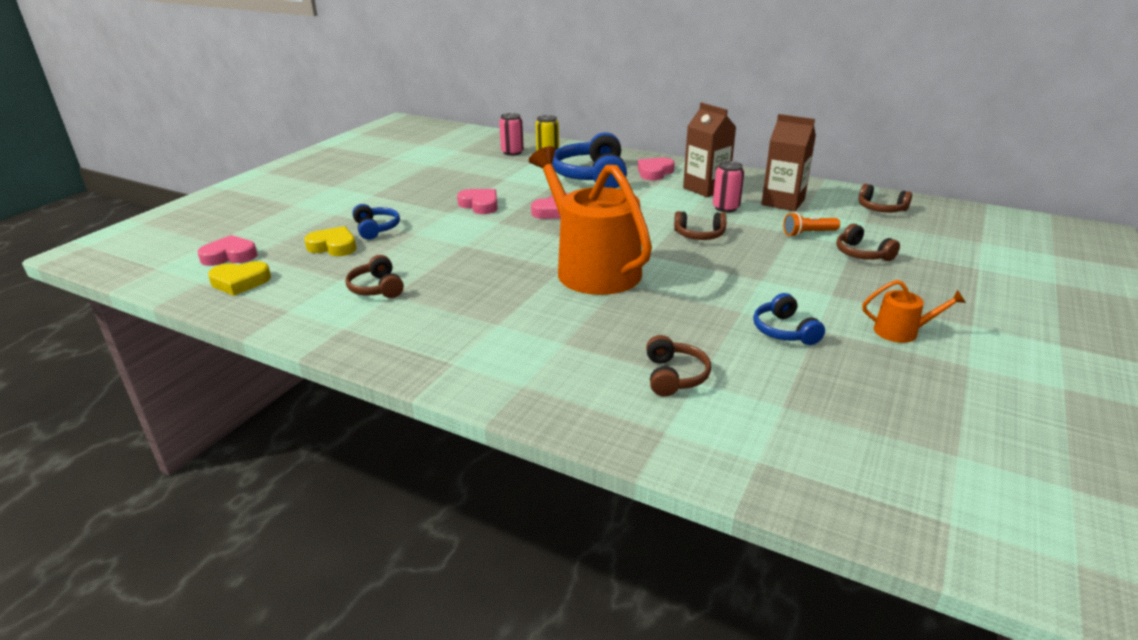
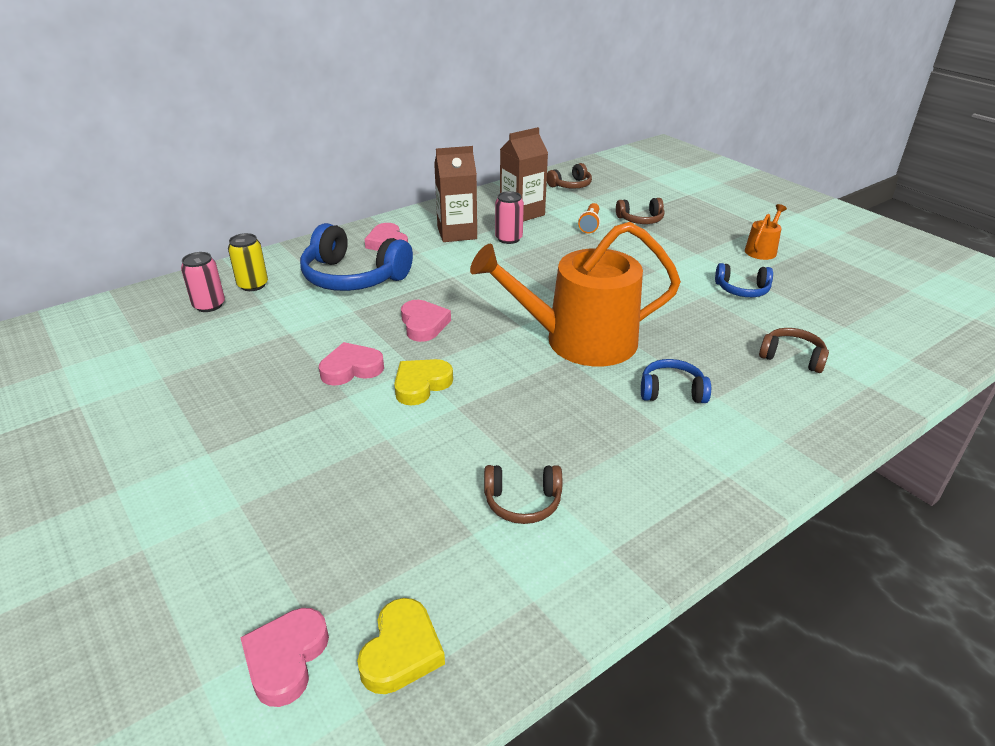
camera: 65 degrees left, 5 degrees up
yellow heart [304,226,356,256] -> yellow heart moved to [394,359,453,406]
blue headphones [352,204,400,240] -> blue headphones moved to [641,359,711,403]
brown headphones [674,211,727,240] -> none

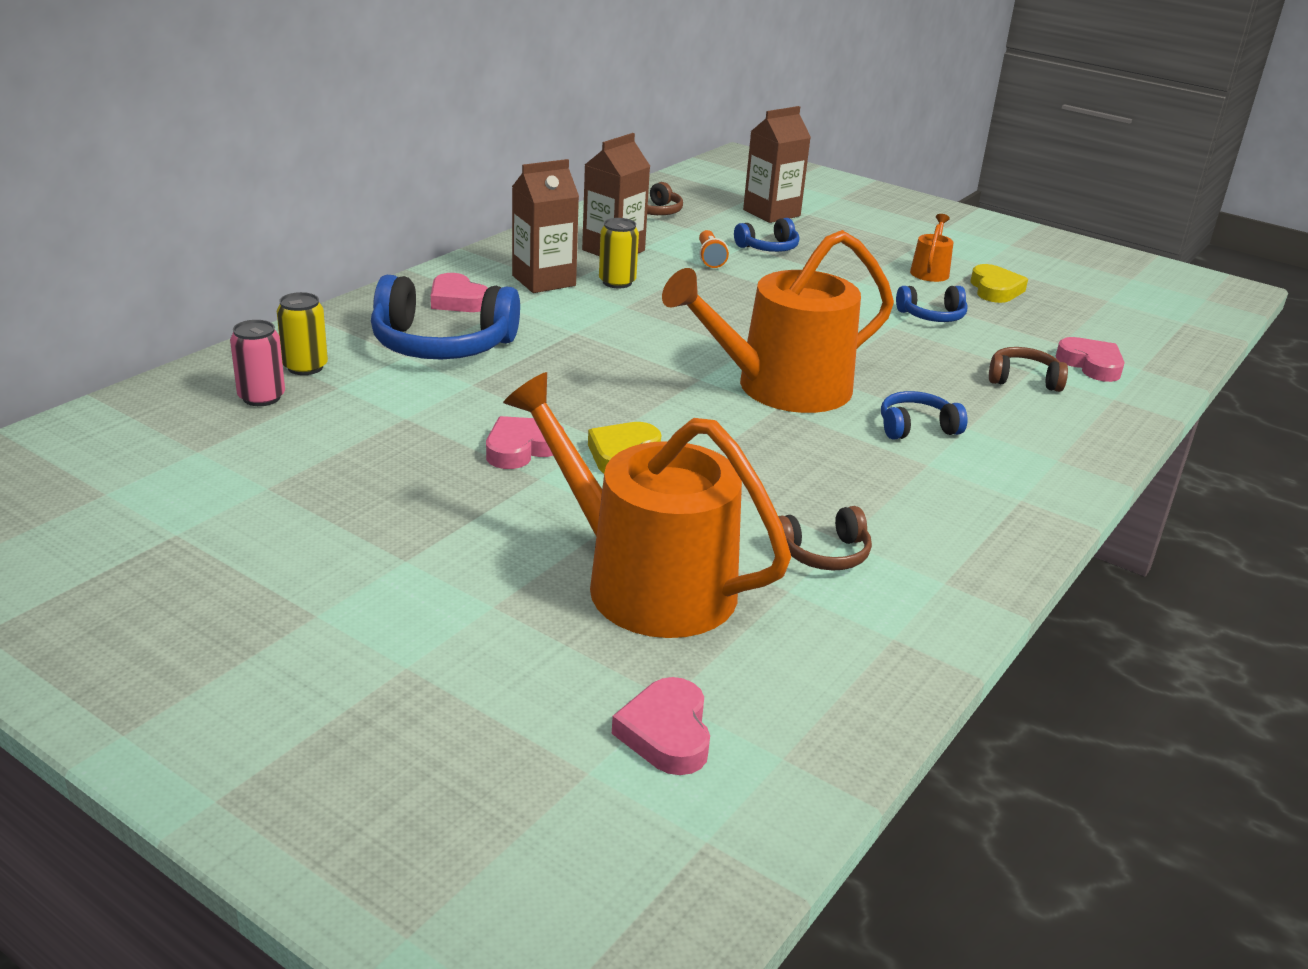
camera: 20 degrees left, 5 degrees down
yellow heart [357,598,445,694] -> yellow heart moved to [971,264,1028,303]
pink heart [401,300,451,342] -> pink heart moved to [1055,337,1125,382]
pink can [495,191,524,244] -> yellow can [599,218,639,288]
brown headphones [616,198,664,224] -> blue headphones [734,218,800,252]
none -> orange watering can [503,372,791,638]
none -> brown carton [743,106,811,223]

